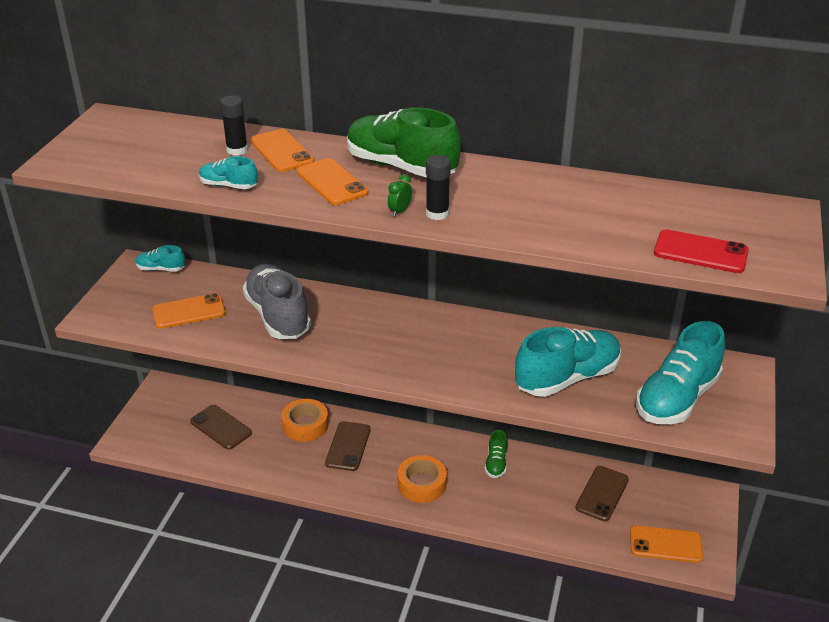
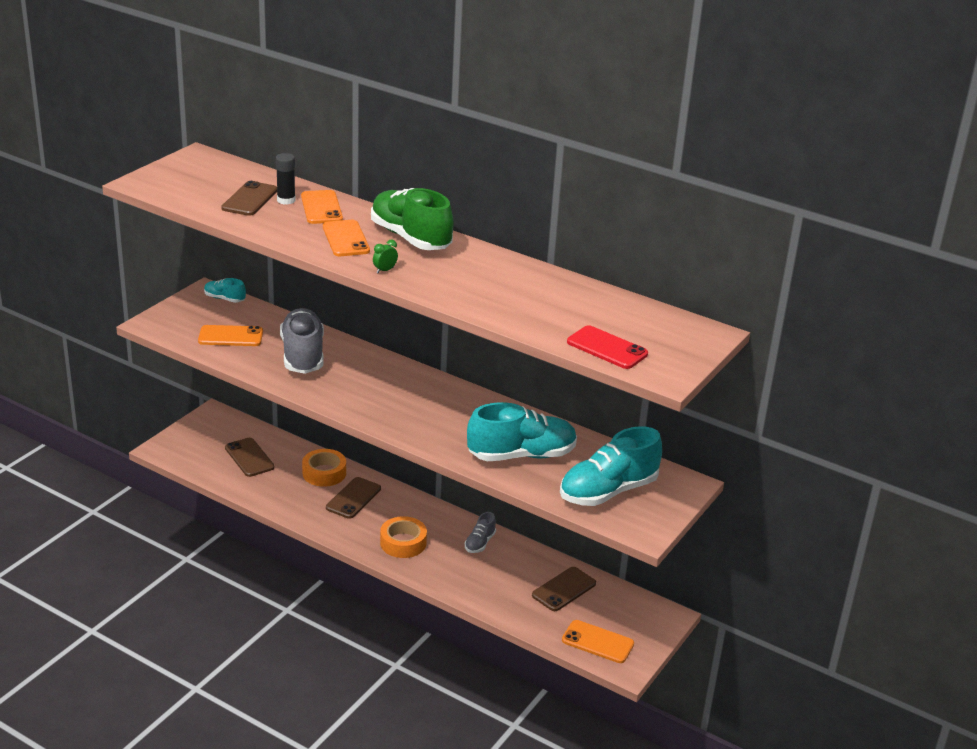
camera: 15 degrees right, 5 degrees down
turquoise shoe [199,156,258,189] -> none
black glue stick [426,155,451,220] -> none
green shoe [484,430,507,478] -> grey shoe [465,512,496,553]
none -> brown phone [221,181,277,216]

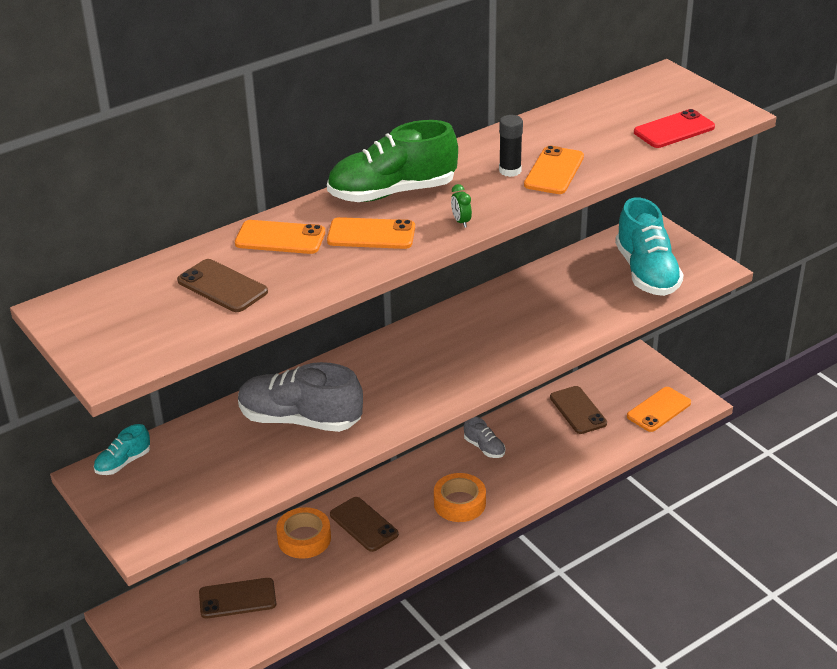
camera: 65 degrees left, 5 degrees up
orange phone [198,325,263,346] -> orange phone moved to [524,146,584,194]
black glue stick [276,153,296,205] -> black glue stick moved to [499,115,523,177]
turquoise shoe [467,402,577,461] -> none

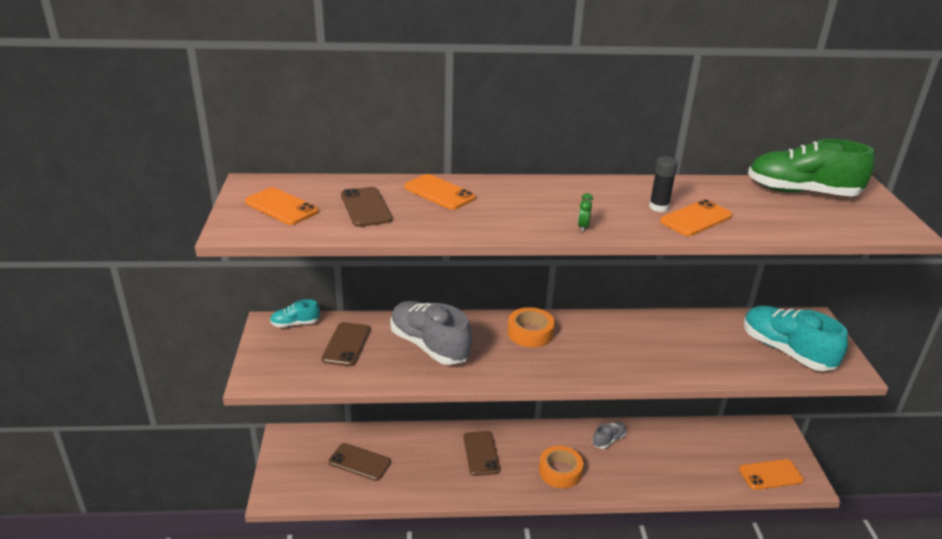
camera: 30 degrees right, 5 degrees down
orange tape [276,507,331,559] -> orange tape moved to [508,307,555,347]
green shoe [327,120,458,202] -> green shoe moved to [748,139,875,197]
orange phone [327,217,415,249] -> orange phone moved to [245,187,319,225]
grey shoe [464,416,505,458] -> grey shoe turned 120 degrees counterclockwise [592,422,626,449]
brown phone [550,386,607,434] -> brown phone moved to [321,322,370,366]
turquoise shoe [615,197,684,296] -> turquoise shoe turned 120 degrees clockwise [744,306,848,371]
red phone [634,109,715,148] -> none

